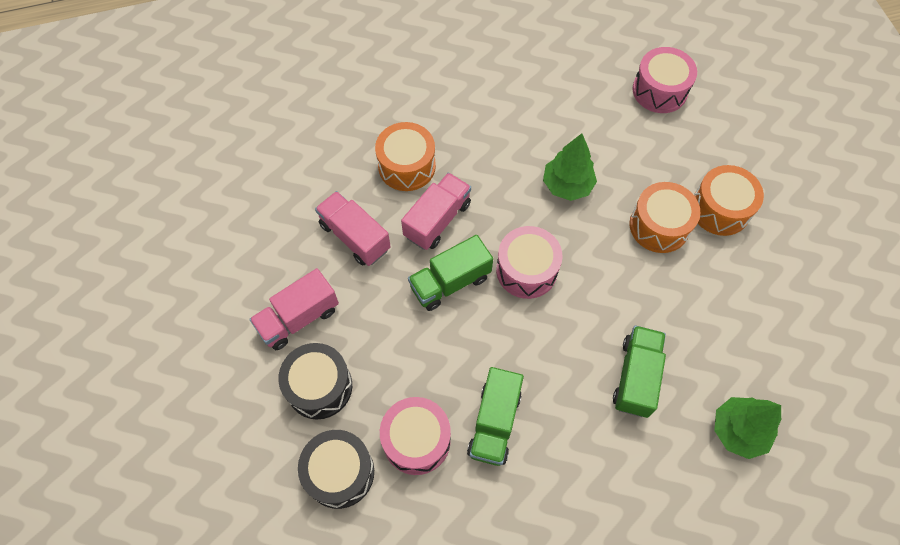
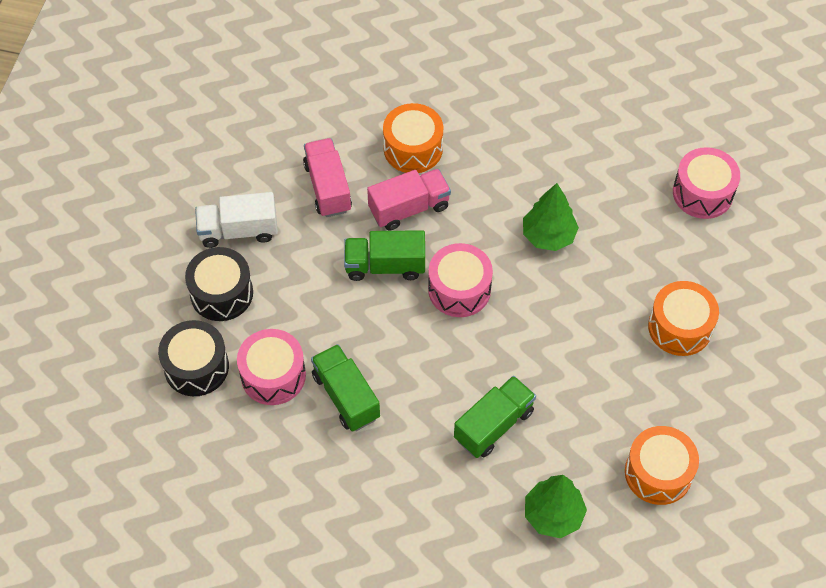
camera: 30 degrees right, 5 degrees down
pink truck [249,268,339,350] -> white truck [195,192,278,248]
green truck [467,367,524,466] -> green truck turned 105 degrees clockwise [311,344,380,432]
orange drum [629,182,700,253] -> orange drum moved to [625,426,699,505]

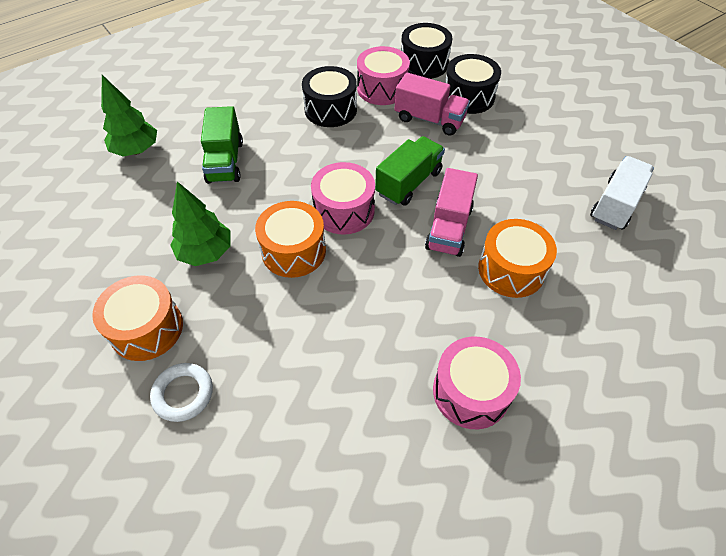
camera: 130 degrees right, 5 degrees down
white truck [195,192,278,248] -> white truck moved to [590,156,654,230]
pink truck [303,138,352,217] -> pink truck moved to [395,72,470,136]
green truck [311,344,380,432] -> black drum [302,66,357,127]
green tree [523,183,579,251] -> green tree moved to [170,181,231,266]
orange drum [625,426,699,505] -> orange drum moved to [255,201,326,278]
pink drum [673,147,740,219] -> pink drum moved to [433,337,521,429]
none -> white ring [150,363,213,422]

